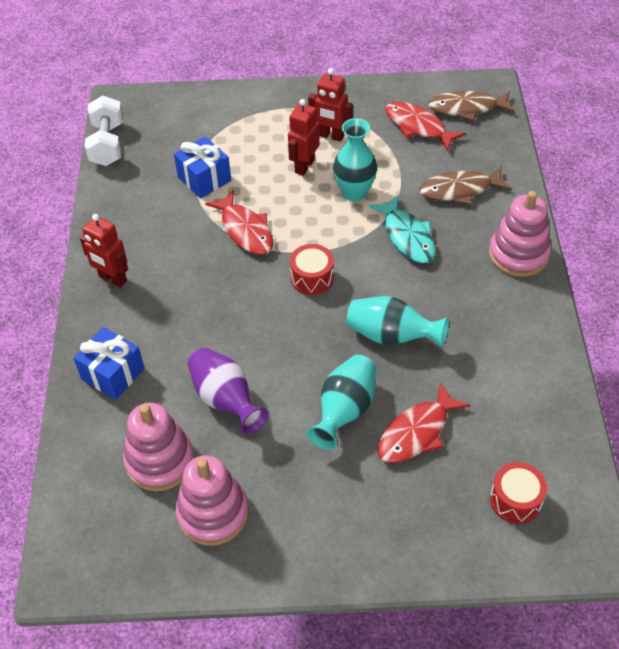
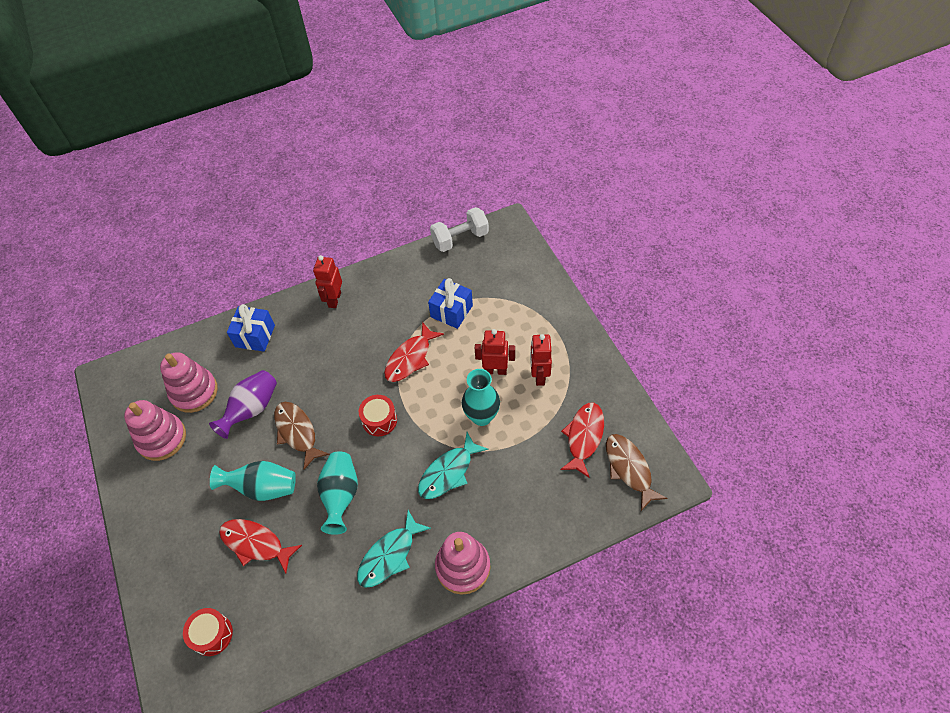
camera: 70 degrees right, 5 degrees up
brown fish [419,167,512,205] -> brown fish moved to [274,402,330,470]
none -> turquoise fish [357,510,431,588]

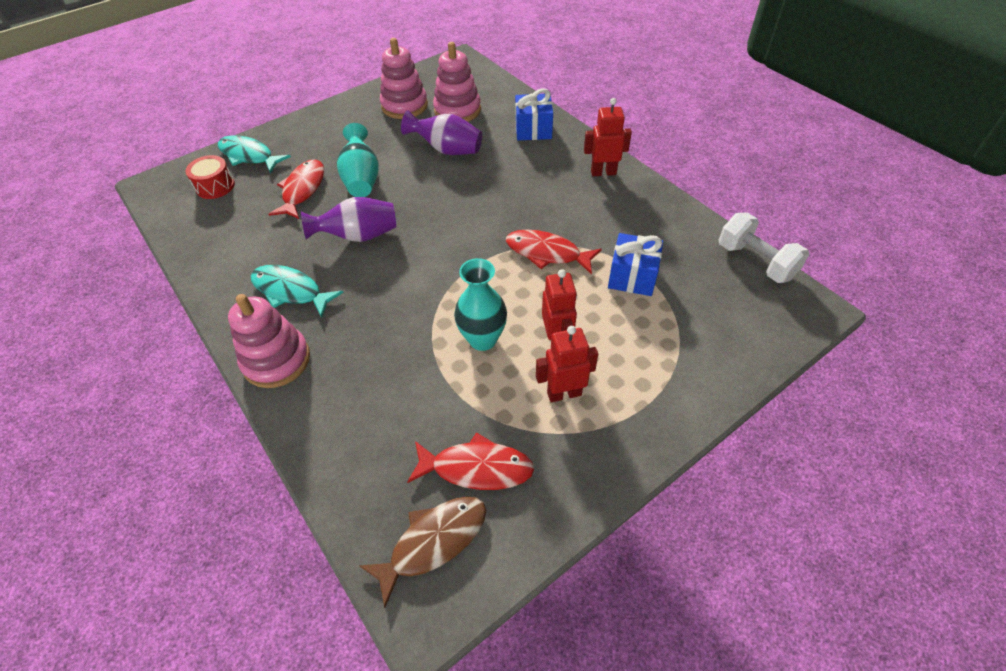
camera: 75 degrees right, 5 degrees down
brown fish [274,402,330,470] -> none
turquoise vase [317,451,358,535] -> purple vase [301,197,396,242]
red drum [359,395,397,436] -> none
turquoise fish [418,432,489,499] -> turquoise fish moved to [218,135,291,173]

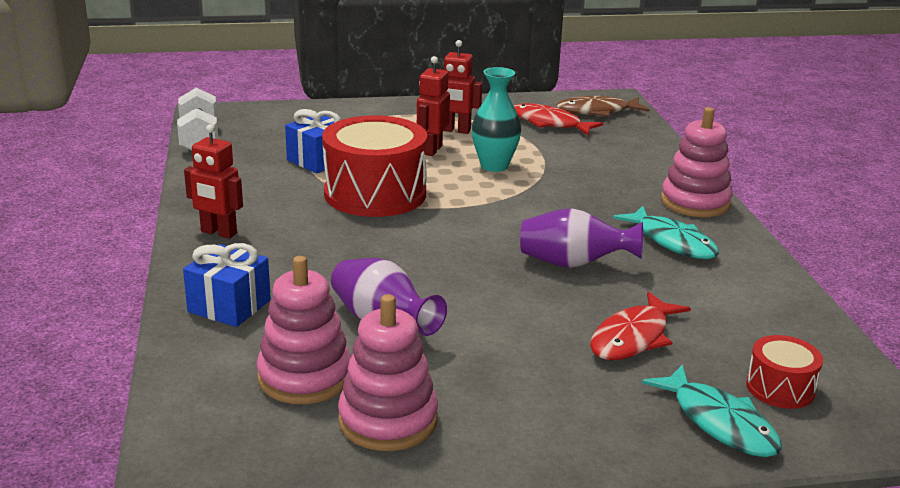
camera: 155 degrees left, 25 degrees down
turquoise vase [337,123,379,197] -> none
red fish [506,230,602,274] -> red drum [322,115,427,217]

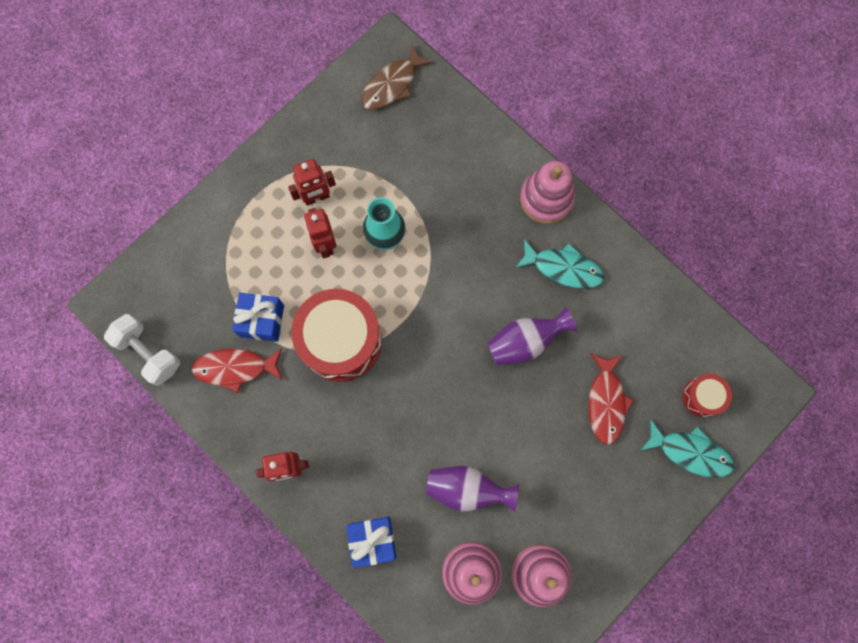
camera: 35 degrees left, 50 degrees up
red fish [513,103,604,135] -> red fish moved to [192,348,282,393]

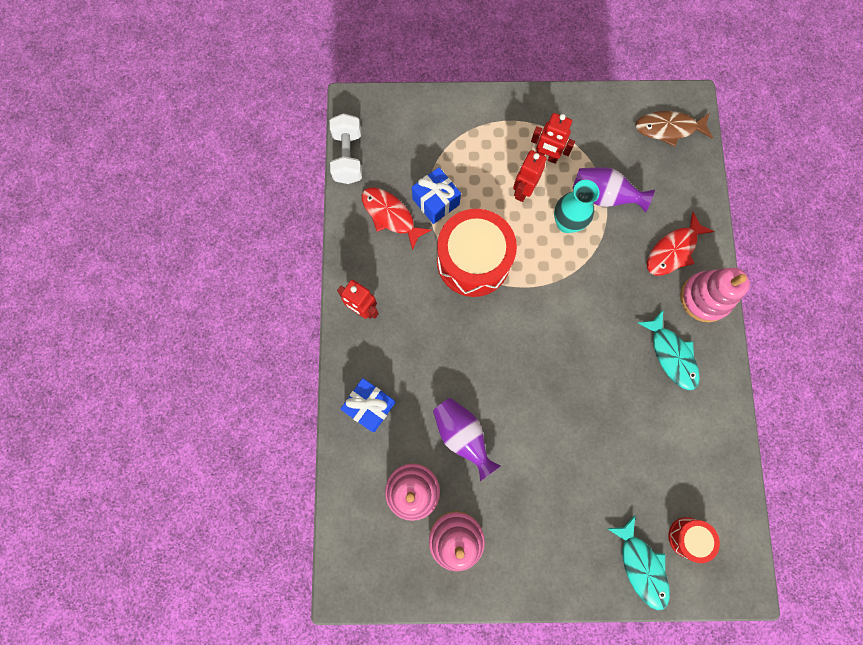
camera: 45 degrees right, 0 degrees up
purple vase [487,307,577,365] -> purple vase moved to [572,167,655,213]
red fish [588,353,634,445] -> red fish moved to [647,212,715,276]

